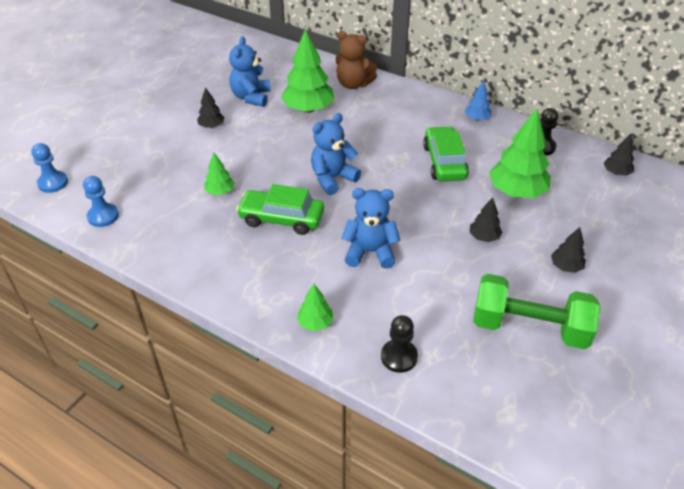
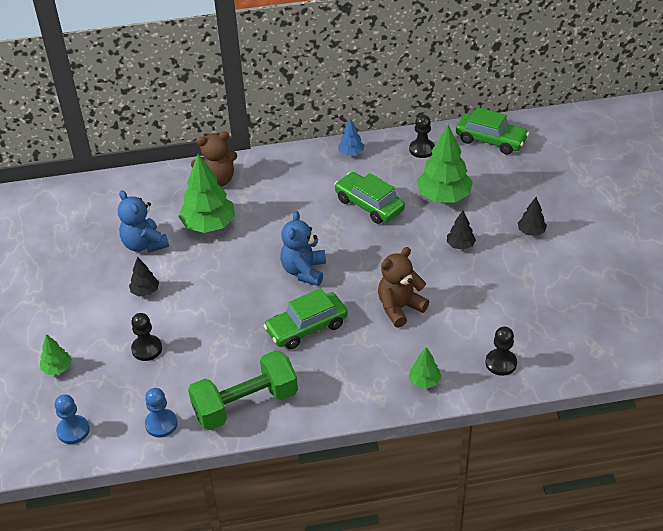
camera: 40 degrees left, 0 degrees up
green tree [204,152,235,195] -> green tree moved to [40,334,72,375]
blue teddy bear [342,188,401,269] -> brown teddy bear [378,247,429,328]
green dumbbell [473,274,601,349] -> green dumbbell moved to [188,350,298,430]
black tree [604,134,634,176] -> green car [456,107,529,155]
none -> black pawn [131,313,162,361]

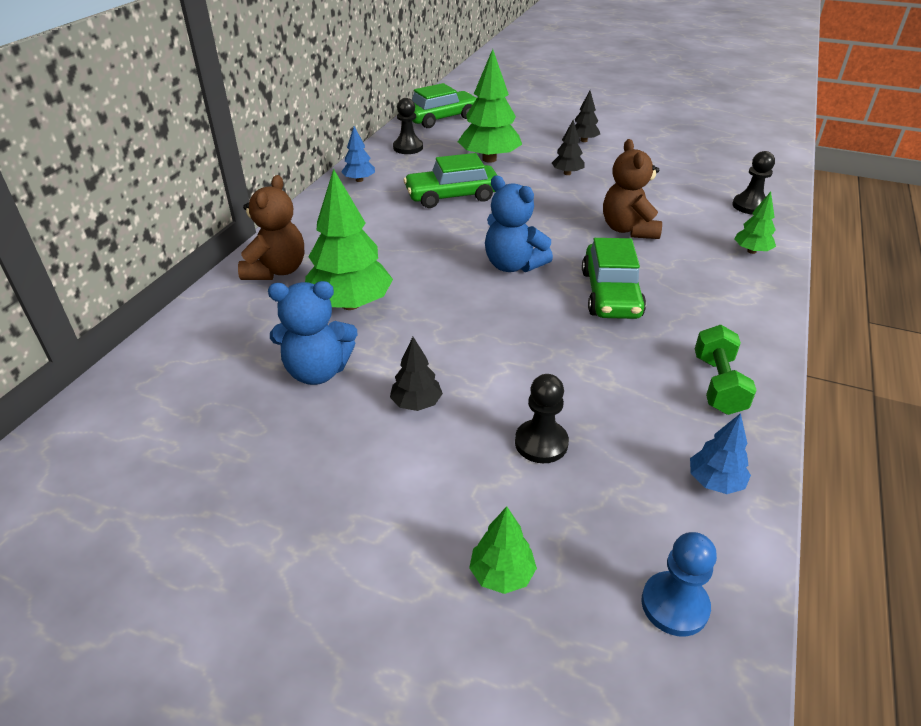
camera: 60 degrees left, 5 degrees down
blue pawn [145,388,178,438] -> blue tree [690,413,751,494]
green dumbbell [188,350,298,430] -> green dumbbell [695,325,757,415], size x0.60

